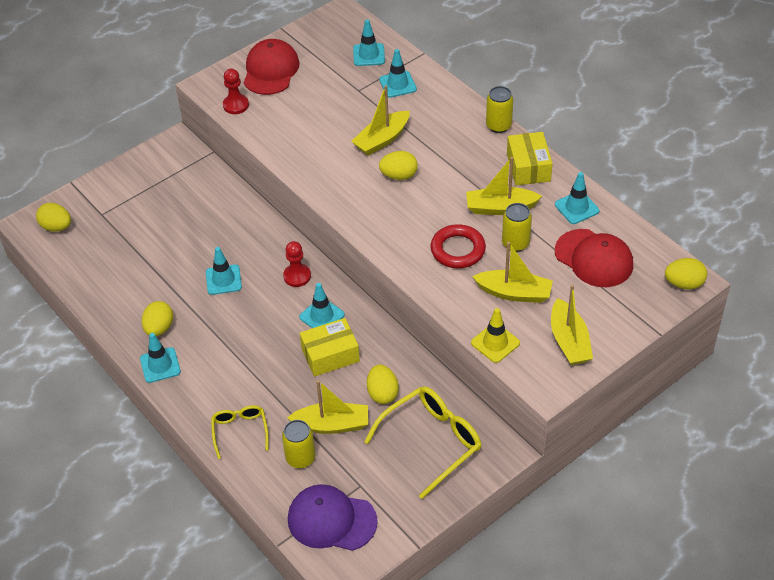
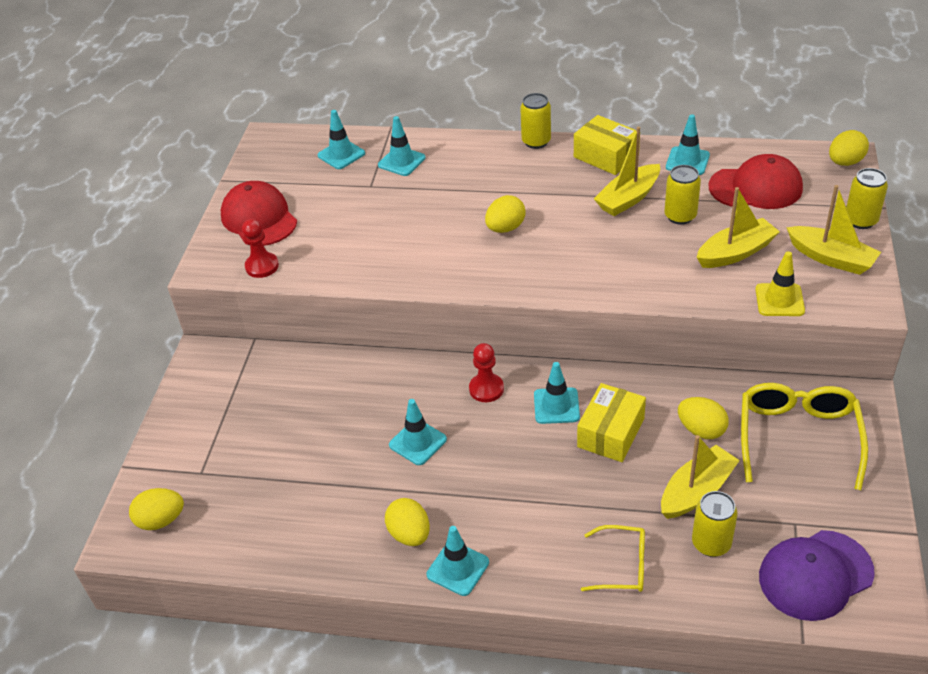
camera: 40 degrees left, 5 degrees down
yellow glasses [211,405,269,459] -> yellow glasses turned 150 degrees clockwise [581,525,645,592]
yellow boat [351,85,410,156] -> none
red ring [431,224,486,268] -> none
none -> yellow can [846,168,888,229]

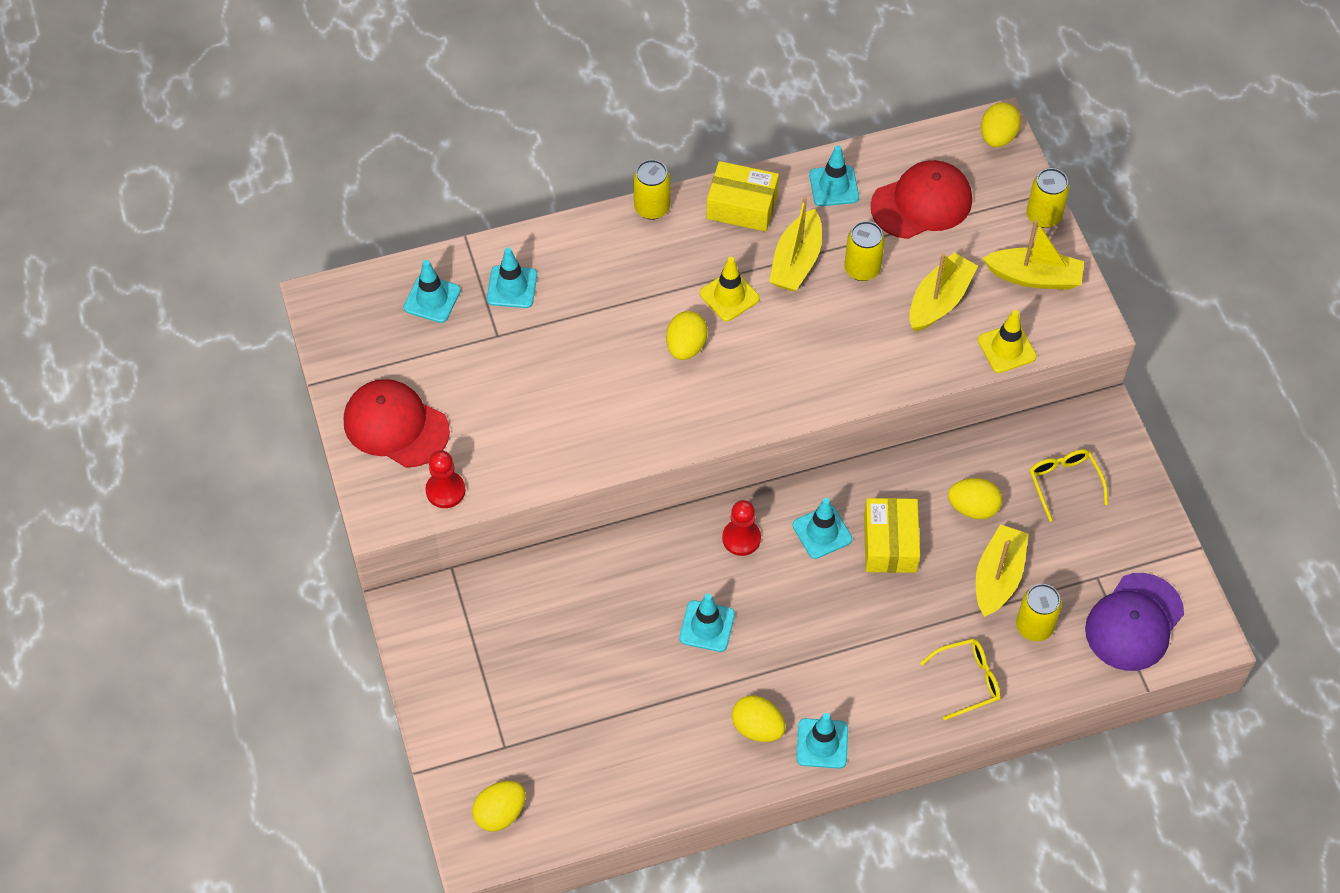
camera: 30 degrees left, 15 degrees up
yellow glasses [741,383,868,490] -> yellow glasses [1030,449,1108,522], size x0.57
none -> yellow traffic cone [700,257,760,321]

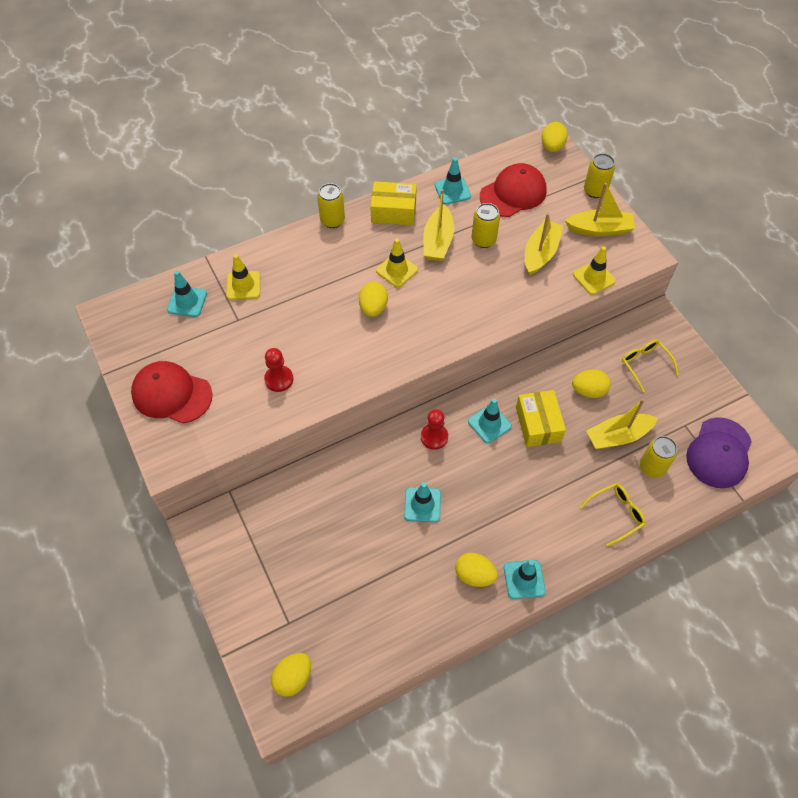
camera: 10 degrees left, 0 degrees up
red pawn [425,450,466,508] -> red pawn moved to [264,348,293,392]
turquoise traffic cone [487,248,537,308] -> yellow traffic cone [226,254,260,300]
yellow boat [976,524,1029,617] -> yellow boat turned 120 degrees counterclockwise [586,399,658,449]

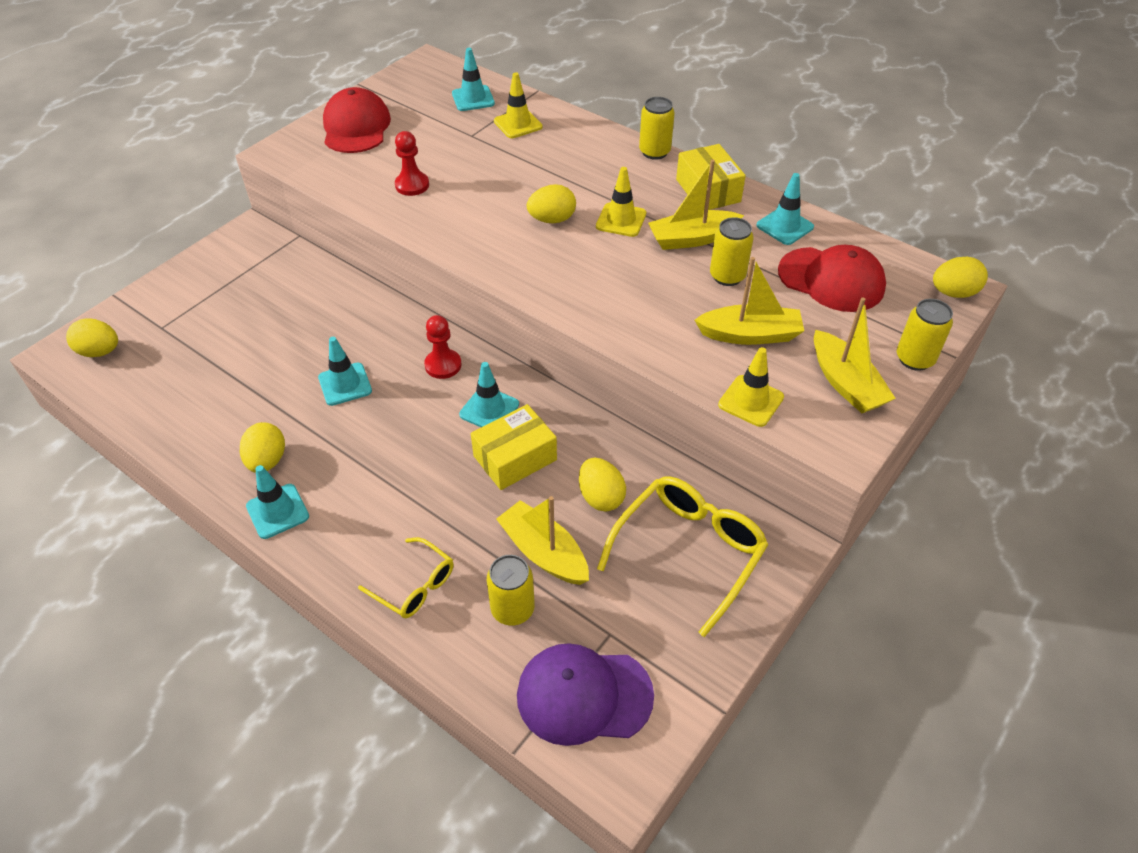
camera: 65 degrees right, 10 degrees down
yellow glasses [622,340,678,392] -> yellow glasses [597,476,768,637], size x1.75

